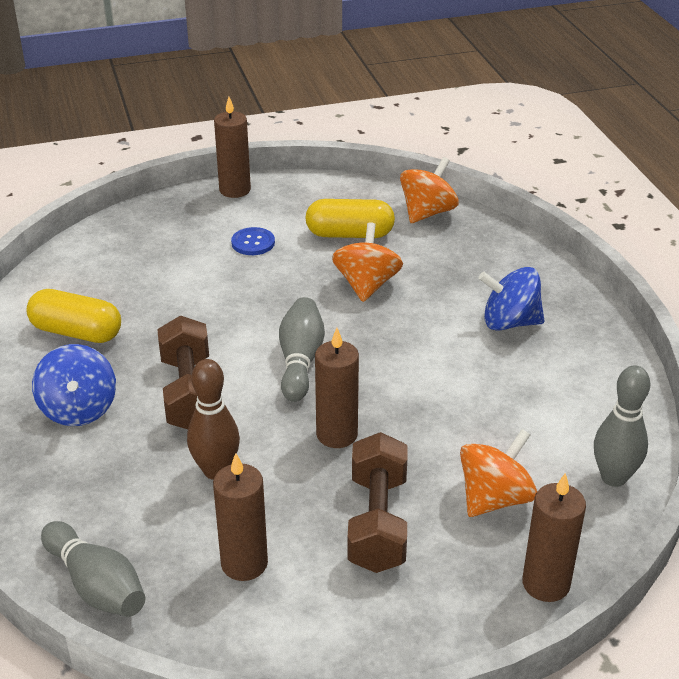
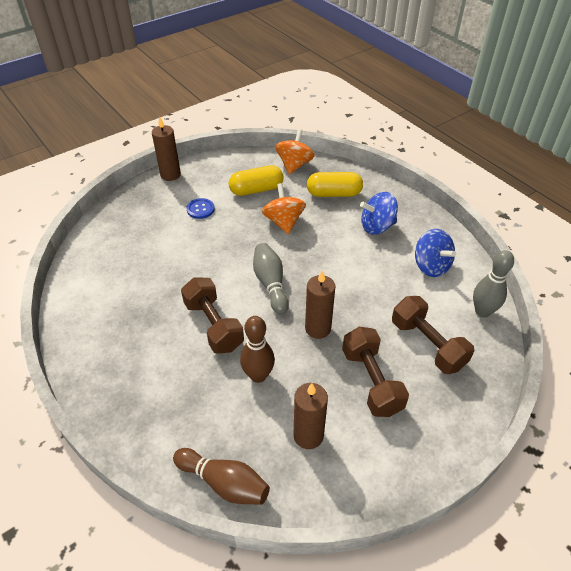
camera: 20 degrees left, 10 degrees up
yellow capsule [26,289,121,343] -> yellow capsule moved to [307,172,363,197]
blue spinning top [32,344,116,426] -> blue spinning top moved to [415,229,456,277]
grey bowling pin [41,521,145,617] -> brown bowling pin [173,448,270,505]
orange spinning top [460,429,537,517] -> brown dumbbell [392,296,474,374]
brown candle [522,473,586,602] -> none

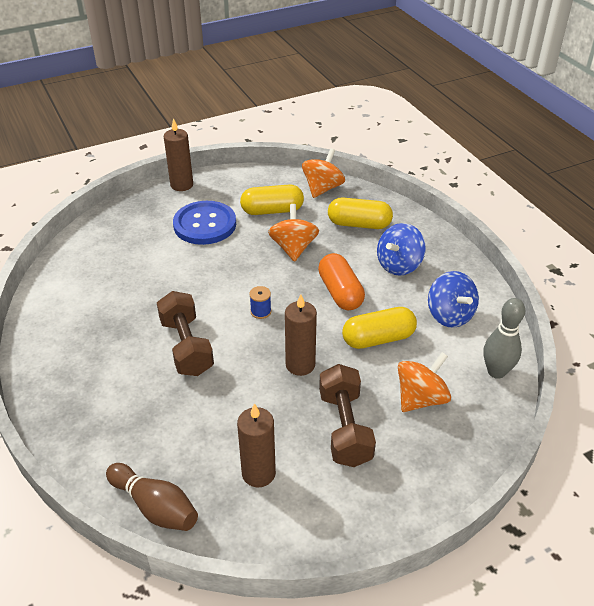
camera: 10 degrees right, 5 degrees down
blue button [187,198,215,219] -> blue button [173,201,236,245], size x2.01
brown bowling pin [240,316,275,383] -> none
grey bowling pin [253,243,289,314] -> blue spool [249,286,271,319]
blue spinning top [360,192,398,234] -> blue spinning top turned 45 degrees counterclockwise [377,223,426,276]
brown dumbbell [392,296,474,374] -> orange spinning top [398,352,451,412]
none -> orange capsule [318,253,365,310]
none -> yellow capsule [342,307,417,349]

